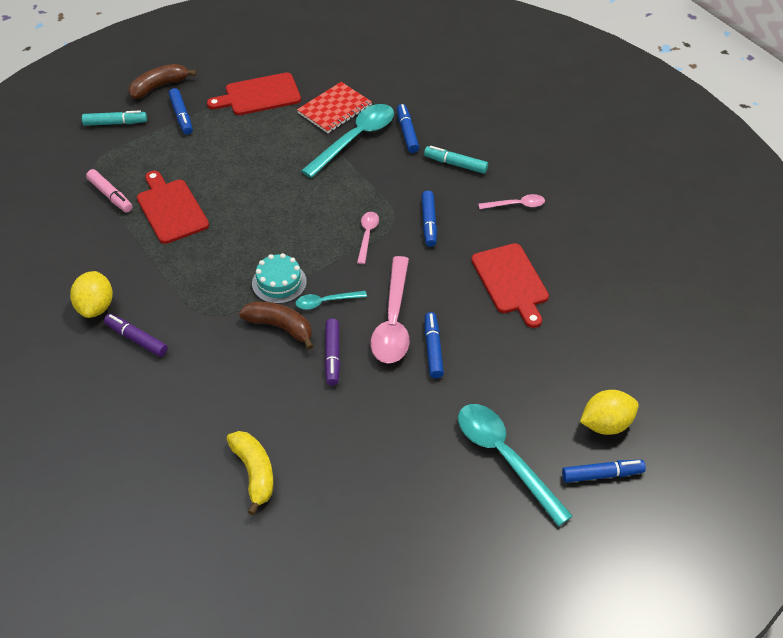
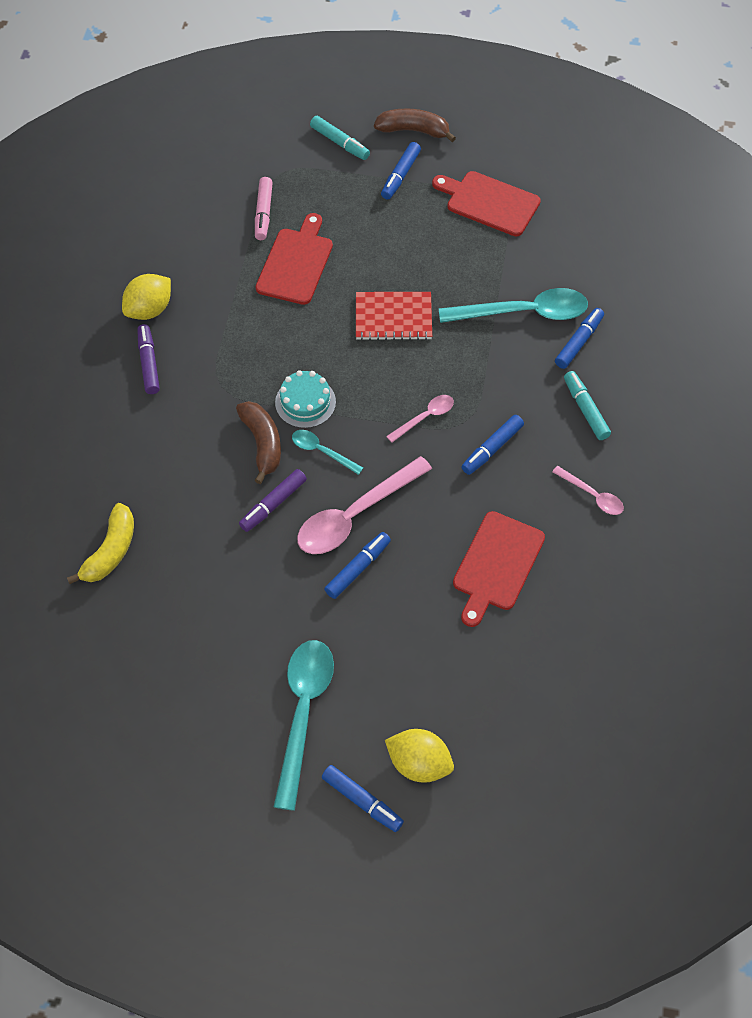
camera: 45 degrees right, 10 degrees up
red notebook [297,82,372,133] -> red notebook moved to [356,292,432,340]

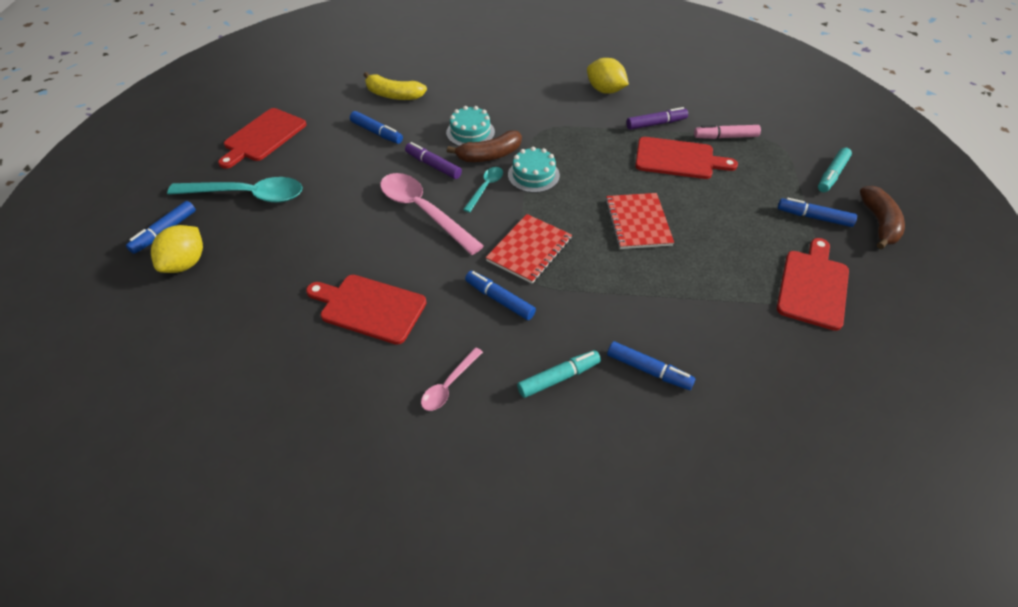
camera: 85 degrees right, 10 degrees down
purple marker [137,324,160,394] -> purple marker moved to [626,107,688,130]
blue marker [324,532,391,599] -> blue marker moved to [350,111,403,144]
pink spoon [386,395,454,443] -> red notebook [486,214,572,284]
turquoise spoon [439,288,588,323] -> none
none -> red cutting board [218,108,306,169]
none -> turquoise cake [446,106,495,146]

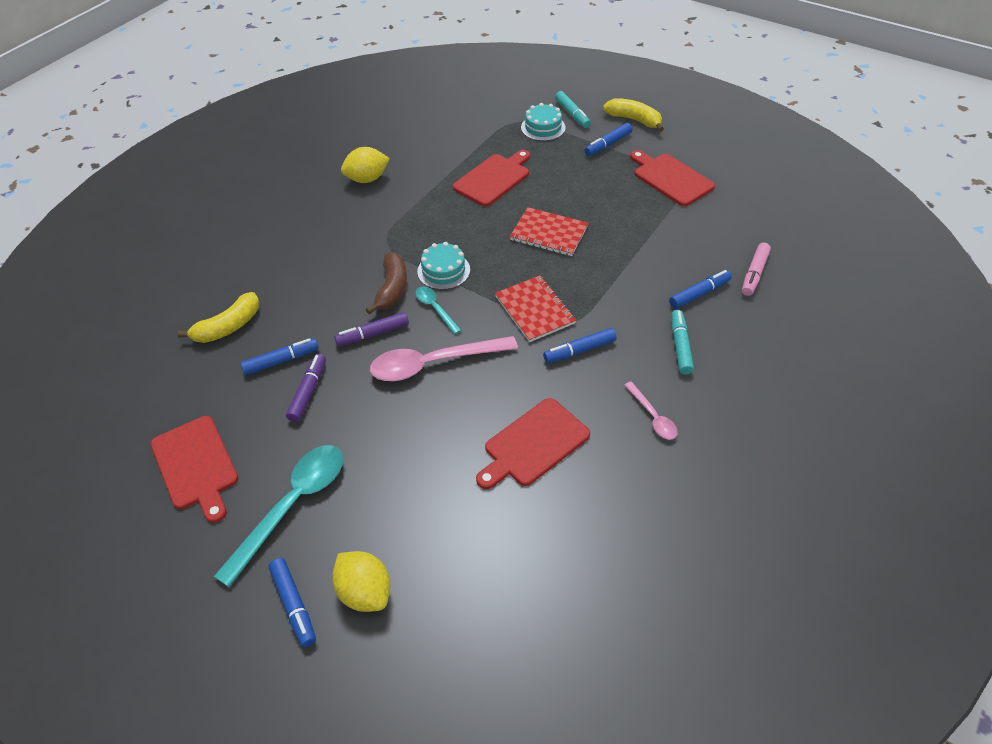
camera: 60 degrees left, 0 degrees up
turquoise cake [446,106,495,146] -> turquoise cake moved to [521,103,566,141]
purple marker [626,107,688,130] -> purple marker moved to [286,354,326,422]
pink marker [694,125,761,139] -> pink marker moved to [742,242,771,296]
brown banana [860,186,905,249] -> yellow banana [603,98,664,132]

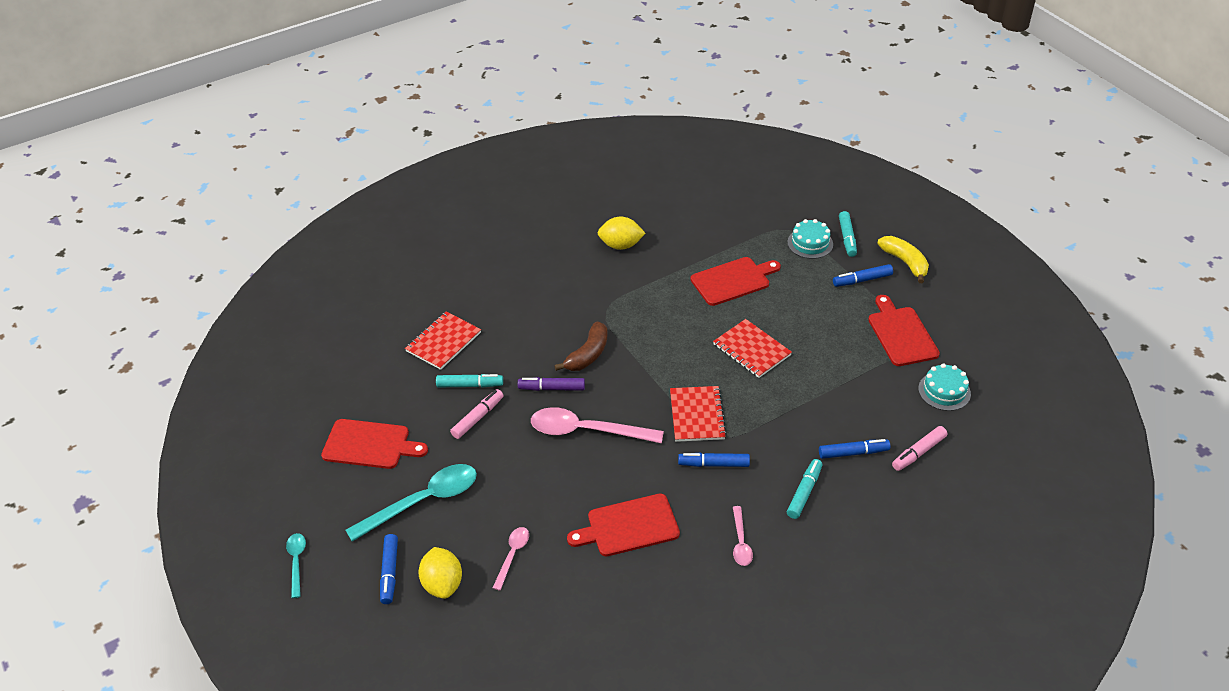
camera: 25 degrees right, 5 degrees down
red cutting board [151,416,239,523] -> red cutting board turned 75 degrees counterclockwise [321,419,428,469]
yellow banana [177,292,259,343] -> red notebook [405,311,481,370]
blue marker [241,338,319,375] -> turquoise marker [436,374,503,388]
purple marker [286,354,326,422] -> pink marker [450,389,503,439]
turquoise spoon [415,287,461,334] -> turquoise spoon moved to [286,533,306,598]
turquoise cake [417,242,470,290] -> turquoise cake moved to [918,363,971,411]
none -> pink spoon [493,527,529,591]

